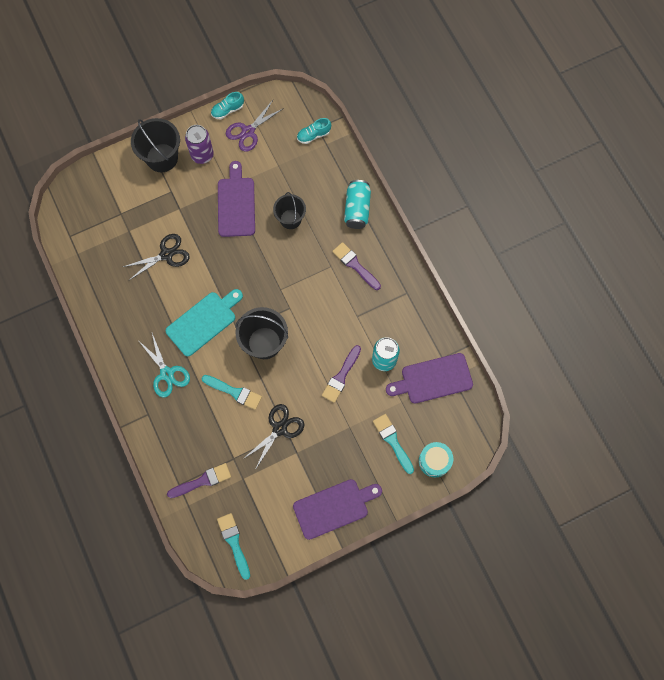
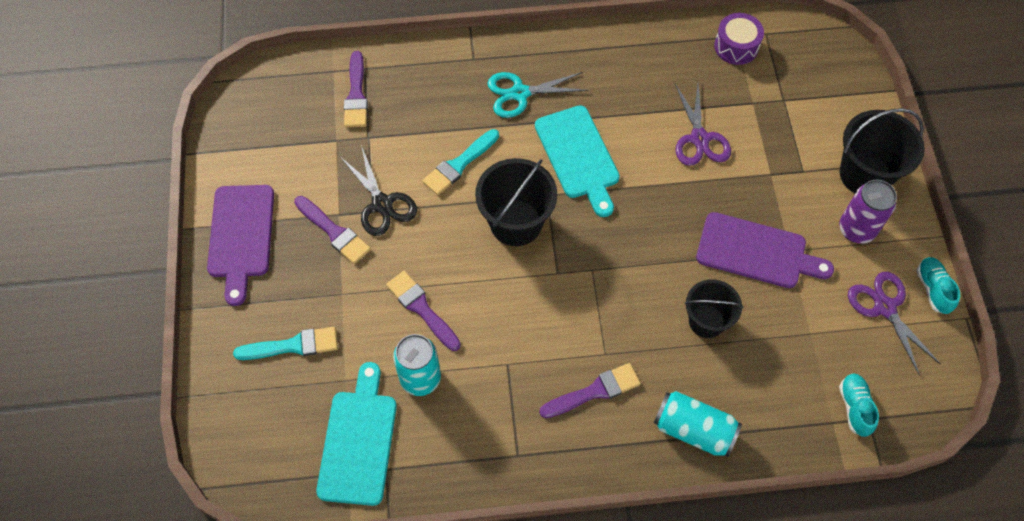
camera: 110 degrees right, 10 degrees down
black scissors [123,234,190,281] -> purple scissors [675,84,731,166]
turquoise brush [217,513,250,580] -> none
purple cutting board [386,353,473,403] -> turquoise cutting board [316,362,397,506]
turquoise drum [419,442,453,477] -> none
none -> purple brush [294,196,371,264]
none -> purple drum [714,13,764,65]

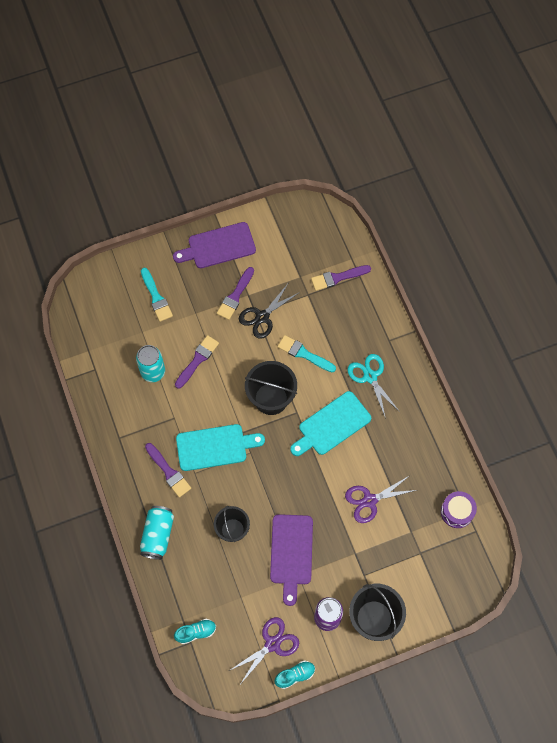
camera: 75 degrees right, 5 degrees up
turquoise cutting board [316,362,397,506] -> turquoise cutting board moved to [176,424,265,471]

